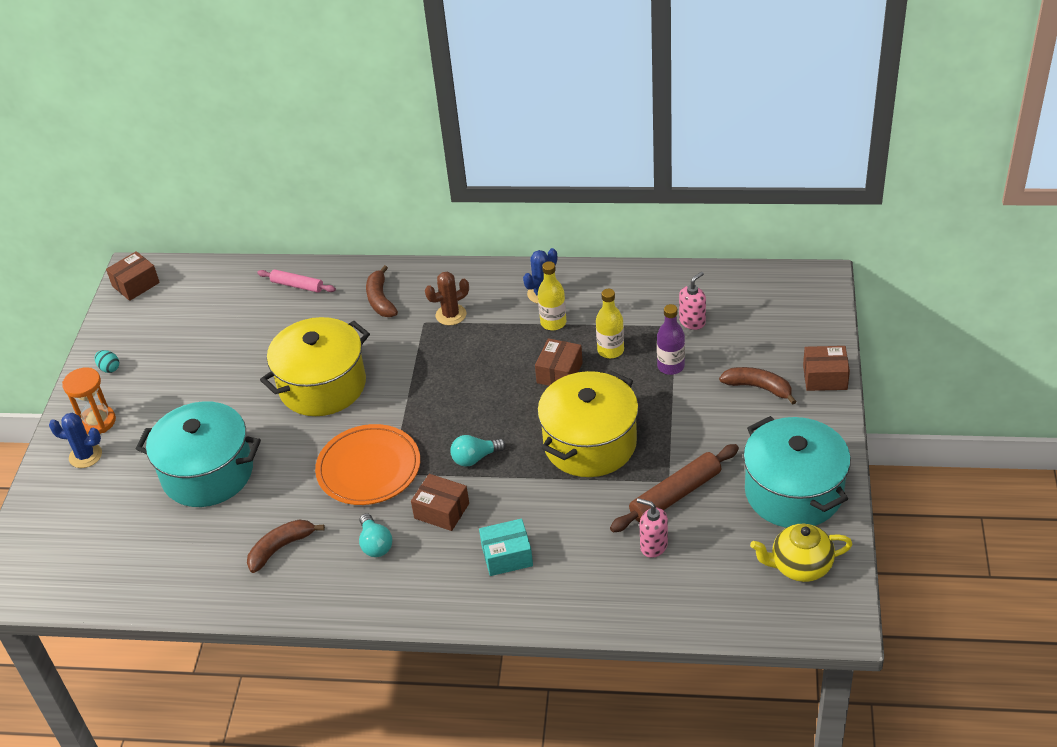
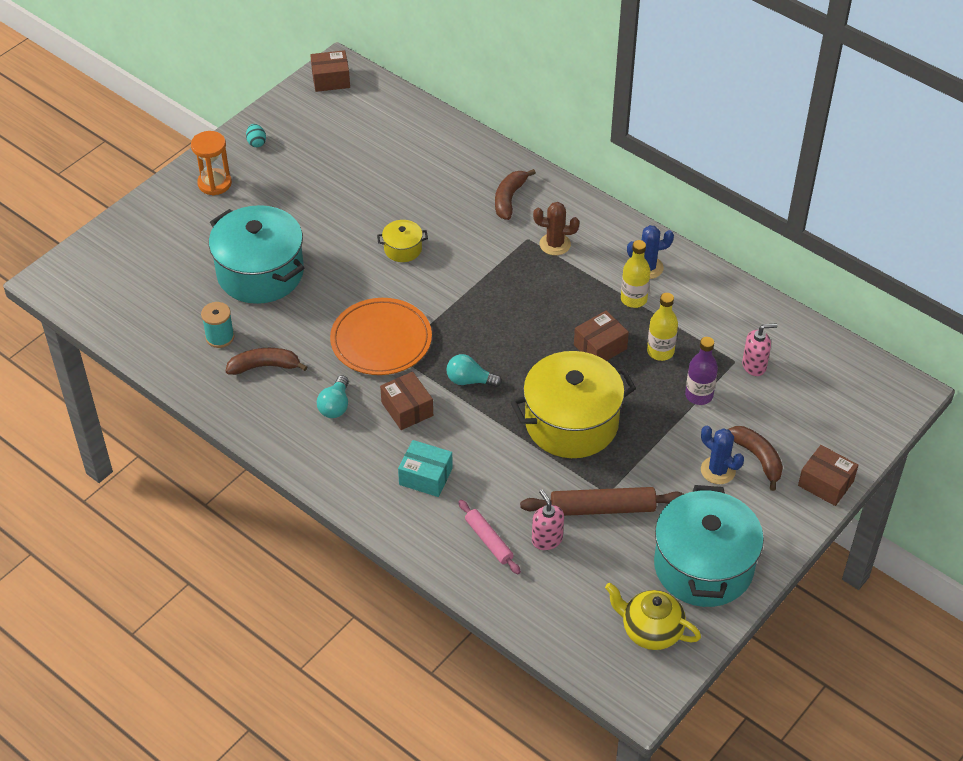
camera: 30 degrees right, 5 degrees up
blue cactus [49,413,102,468] -> blue cactus moved to [701,426,744,484]
pink rolling pin [257,269,336,293] -> pink rolling pin moved to [458,500,521,574]
yellow pot [260,317,370,416] -> yellow pot [377,220,428,262], size x0.44
none -> turquoise spool [201,302,234,348]

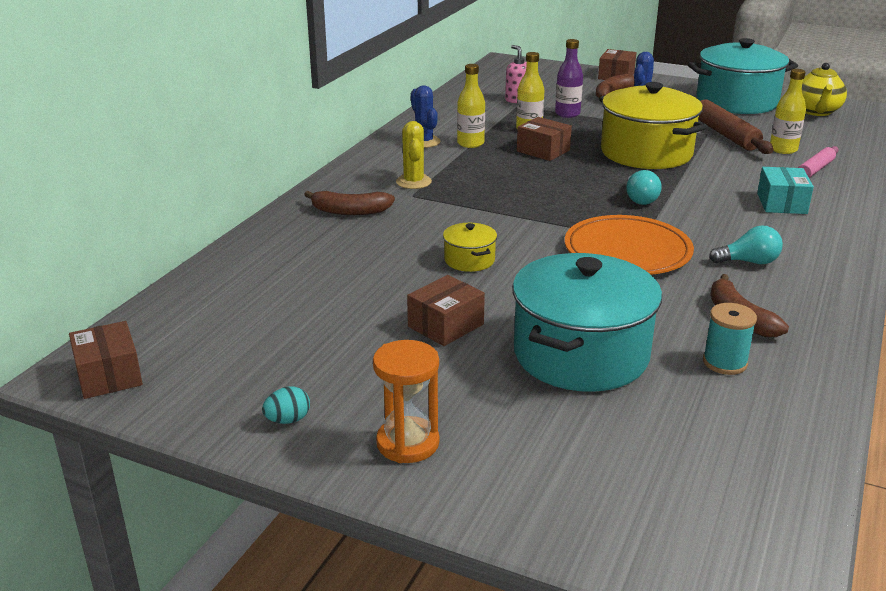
camera: 105 degrees left, 20 degrees down
brown box [380,372,433,430] -> brown box moved to [407,275,485,346]
pink soap dispenser [532,490,564,550] -> yellow bottle [770,69,806,154]
brown cactus [533,202,579,255] -> yellow cactus [396,121,432,189]

